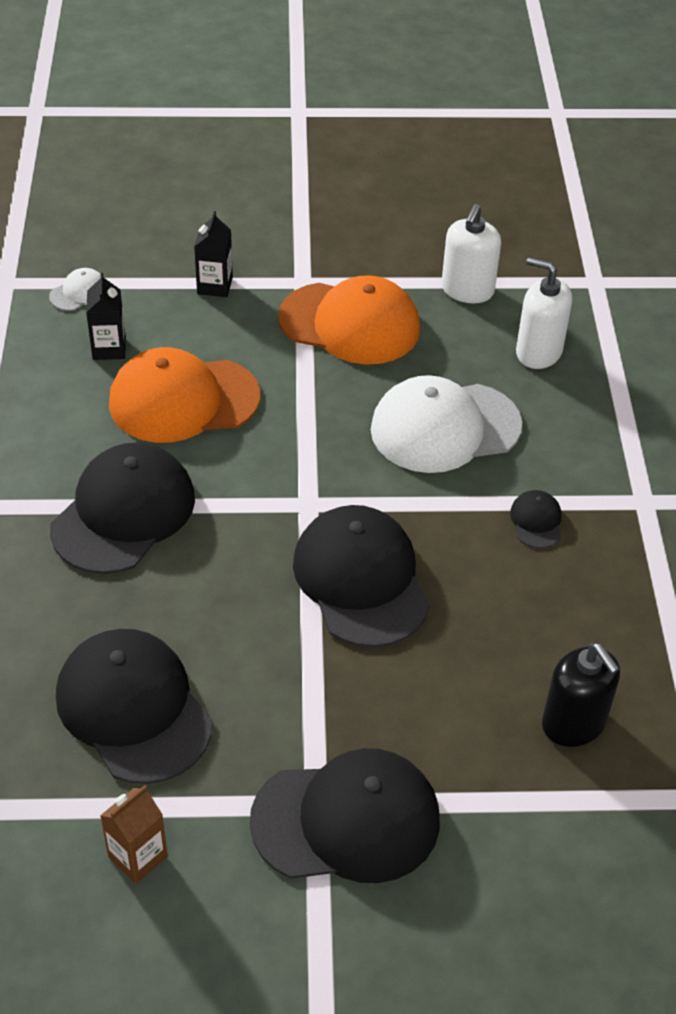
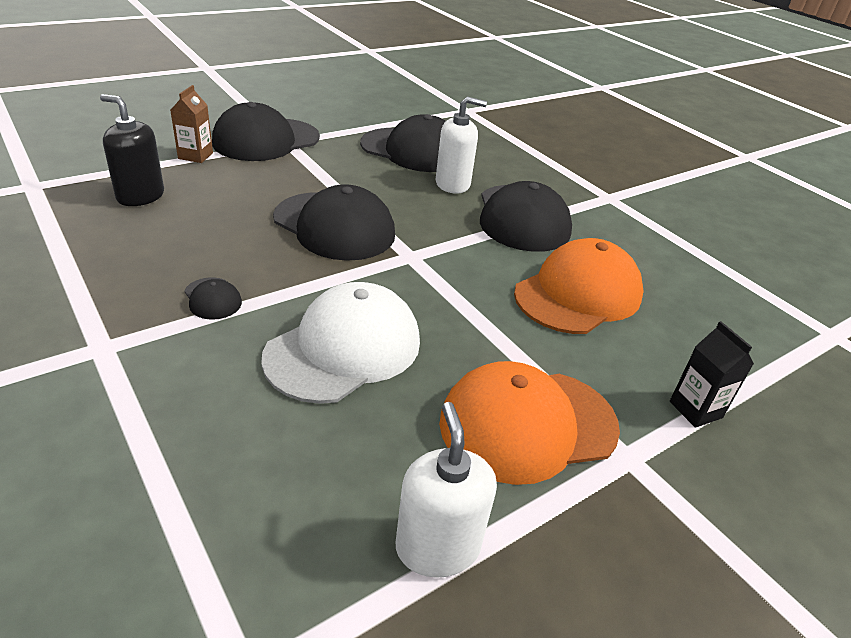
camera: 145 degrees right, 10 degrees down
white cap [49,268,101,311] -> none
black carton [86,272,126,360] -> none
brown carton [100,785,168,884] -> brown carton moved to [170,85,213,163]
white soap dispenser [516,257,572,369] -> white soap dispenser moved to [436,97,487,193]

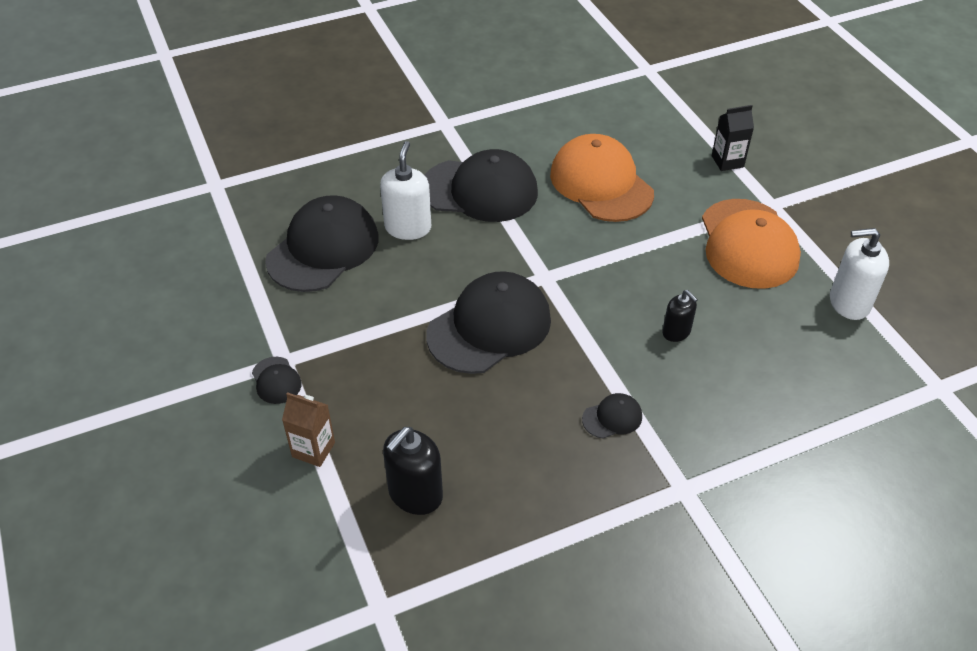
camera: 75 degrees left, 10 degrees up
black cap [212,102,320,161] -> black cap [252,357,302,404], size x0.43
white cap [261,282,420,404] -> black soap dispenser [662,290,698,342]

